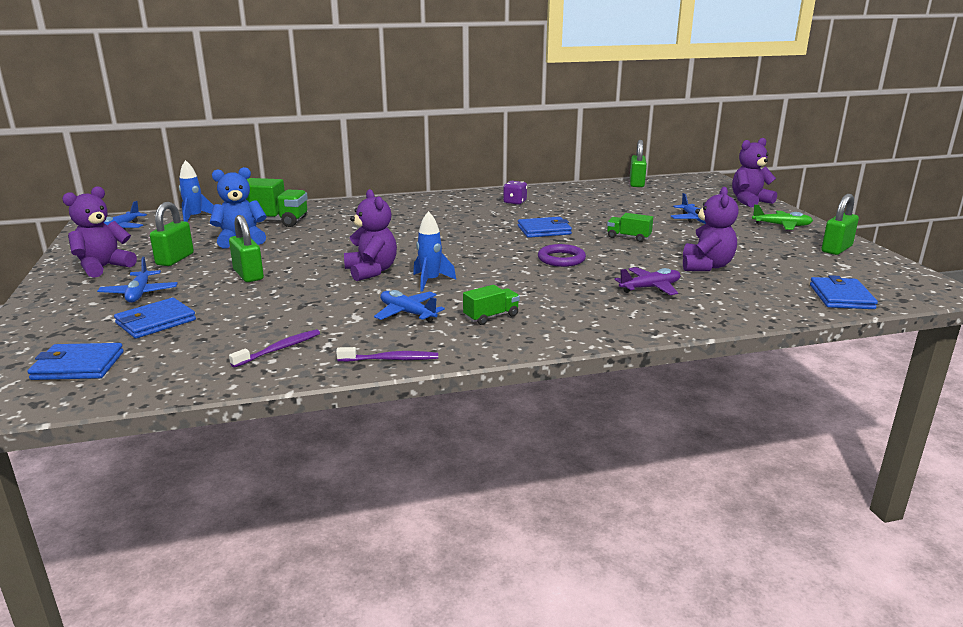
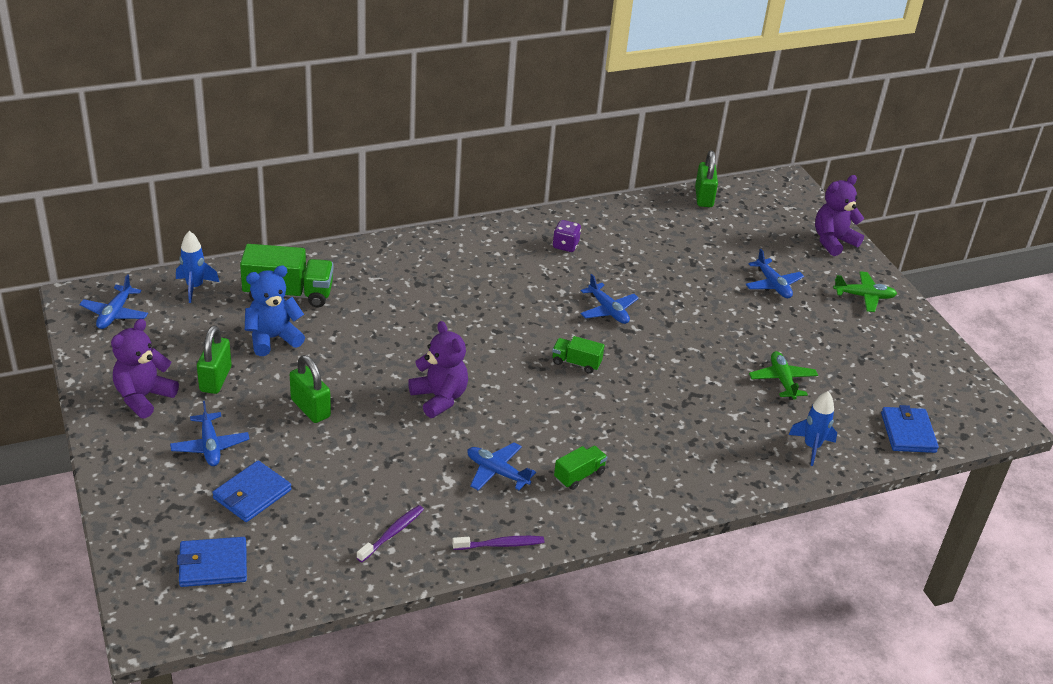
camera: 10 degrees left, 15 degrees up
blue rocket [413,211,456,292] -> blue rocket moved to [788,391,837,466]
blue wallet [518,217,572,238] -> blue plane [580,274,639,324]
purple ring [538,244,586,267] -> none
green truck [607,213,653,242] -> green truck moved to [552,336,604,374]
purple plane [614,267,681,295] -> none
purple teddy bear [683,187,738,271] -> green plane [749,351,818,400]
green padlock [822,194,859,255] -> none

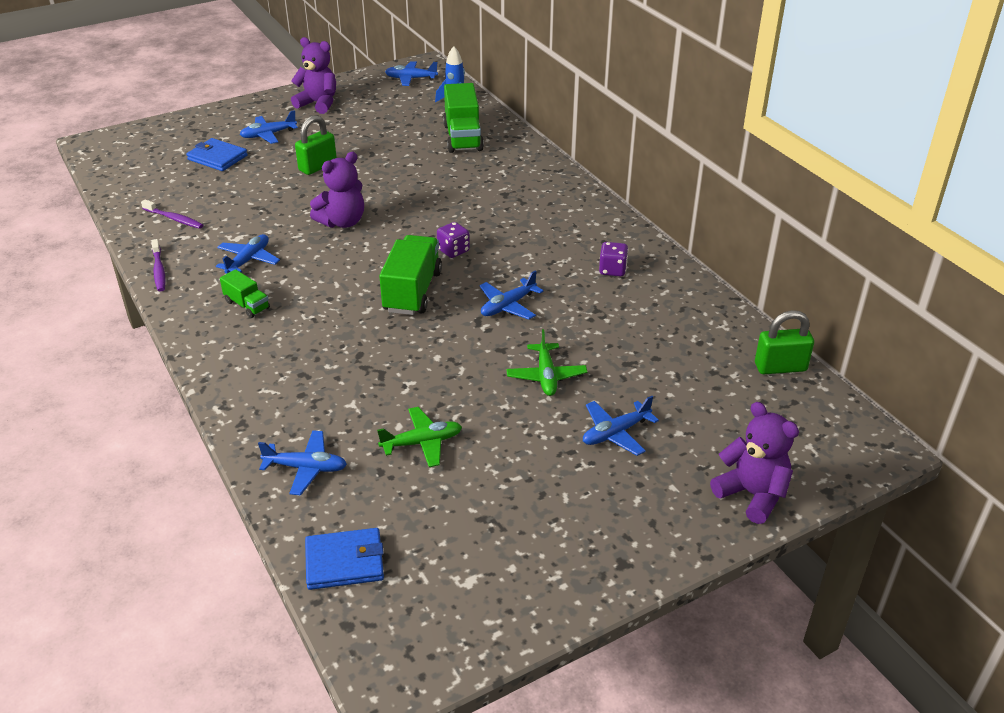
camera: 85 degrees right, 0 degrees up
blue wallet [177,537,247,587] -> none
green padlock [197,325,232,394] -> none
blue teddy bear [245,265,305,356] -> none
green truck [552,336,604,374] -> green truck [379,235,442,315], size x1.86
blue rocket [788,391,837,466] -> blue plane [258,430,347,495]
green plane [833,271,897,312] -> green plane moved to [506,329,587,396]
none -> purple dice [437,222,470,258]

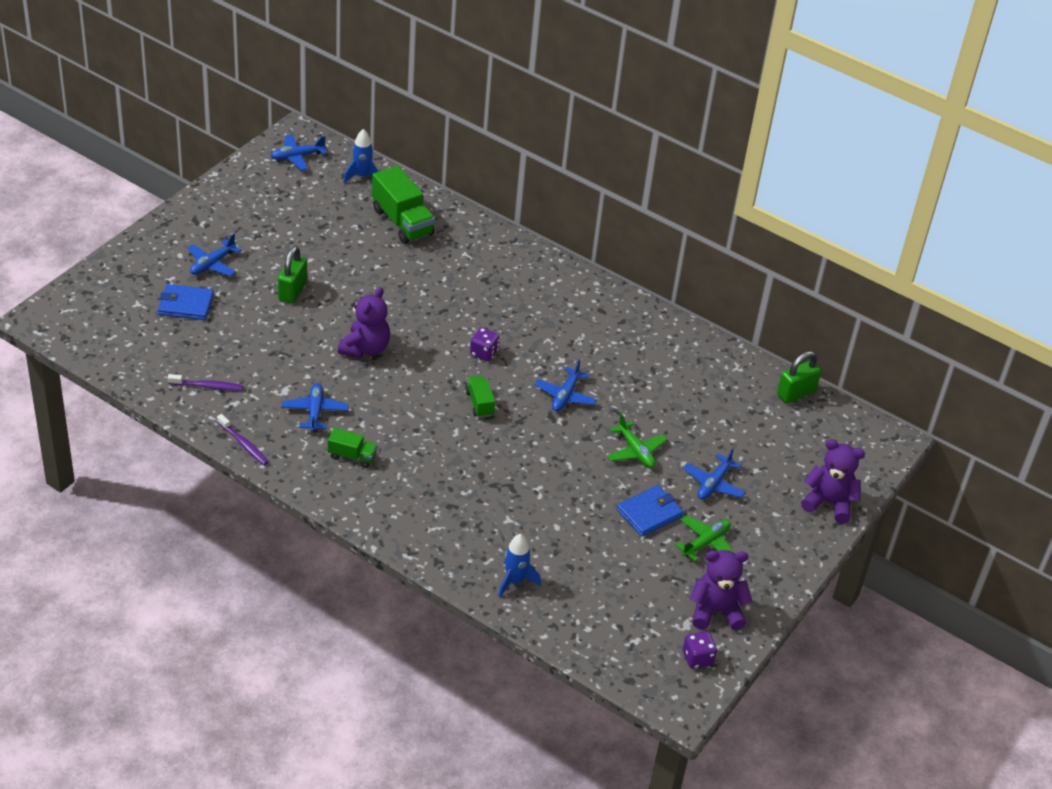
camera: 30 degrees left, 5 degrees up
blue plane [258,430,347,495] -> blue rocket [498,534,541,597]
purple teddy bear [291,37,336,114] -> purple teddy bear moved to [690,550,752,630]
blue wallet [305,528,384,590] -> blue wallet moved to [617,485,683,536]
green plane [377,407,462,467] -> green plane moved to [675,515,733,562]
green truck [379,235,442,315] -> green truck [465,375,495,418], size x0.54
purple dice [599,242,628,277] -> purple dice moved to [683,631,717,669]

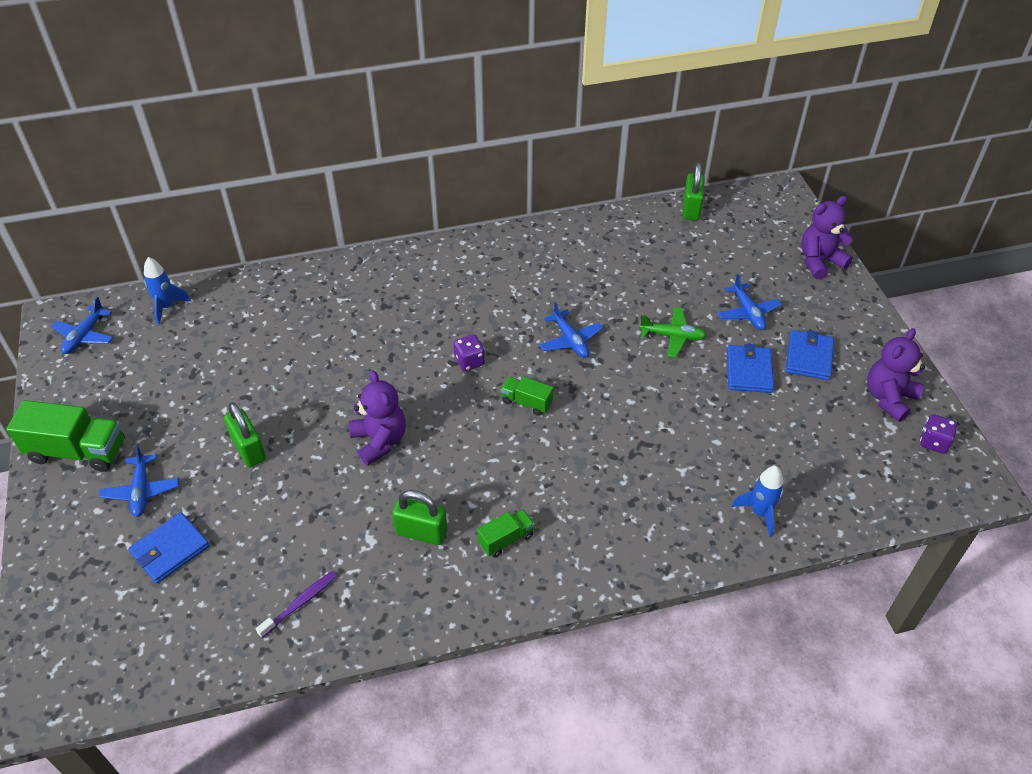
camera: 45 degrees left, 5 degrees up
purple toothbrush [217,414,269,465] -> none
blue plane [282,383,349,431] -> green padlock [392,490,447,545]
green truck [372,166,435,244] -> green truck moved to [6,400,124,472]
green plane [675,515,733,562] -> blue wallet [786,330,834,380]

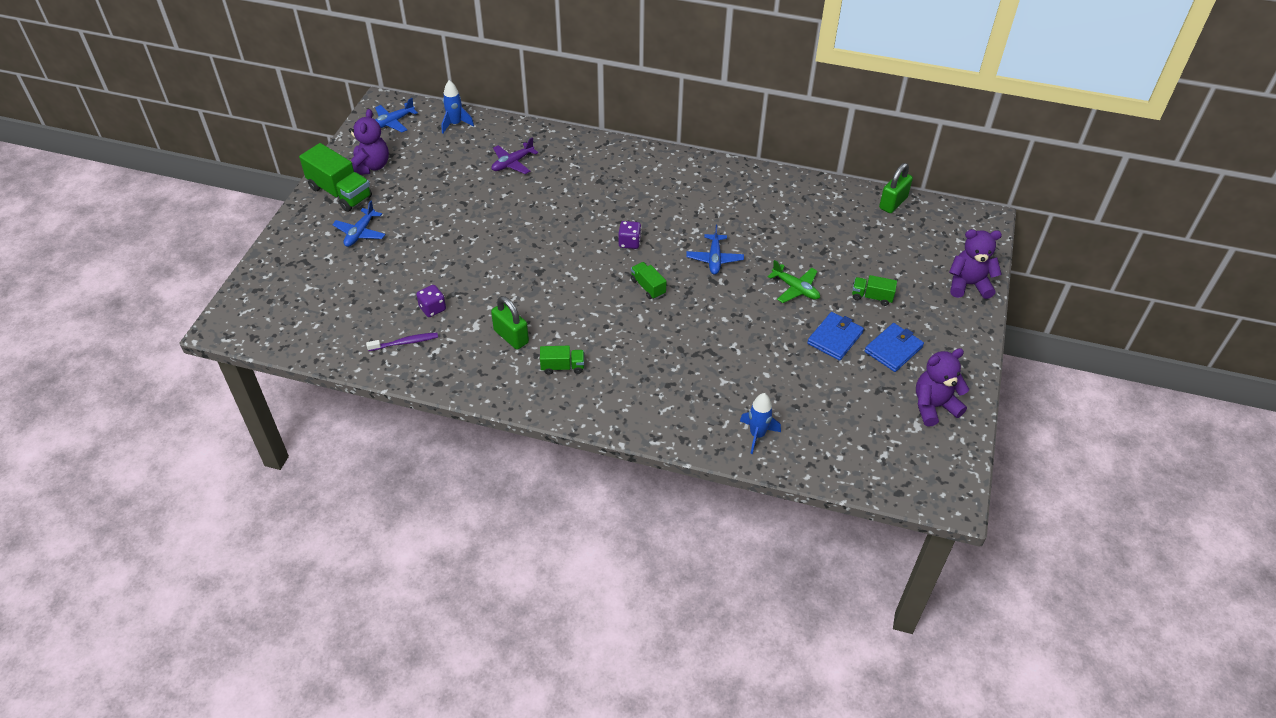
camera: 30 degrees right, 0 degrees up
blue wallet [128,512,210,583] -> none
green padlock [224,402,266,467] -> none
purple teddy bear [349,370,406,466] -> purple teddy bear moved to [349,109,389,175]
blue plane [718,274,782,330] -> green truck [852,275,897,306]
purple dice [920,414,957,454] -> purple dice moved to [416,285,446,317]
none -> purple plane [492,137,538,174]

